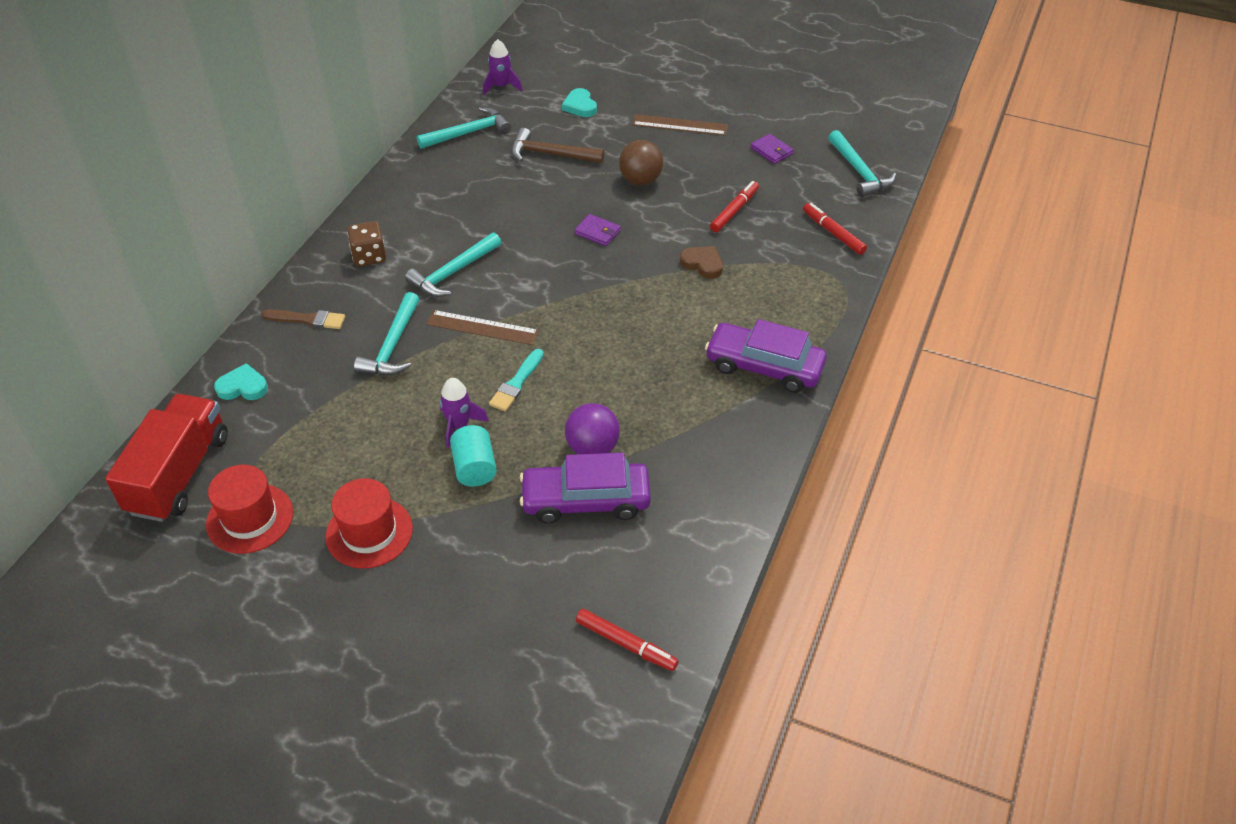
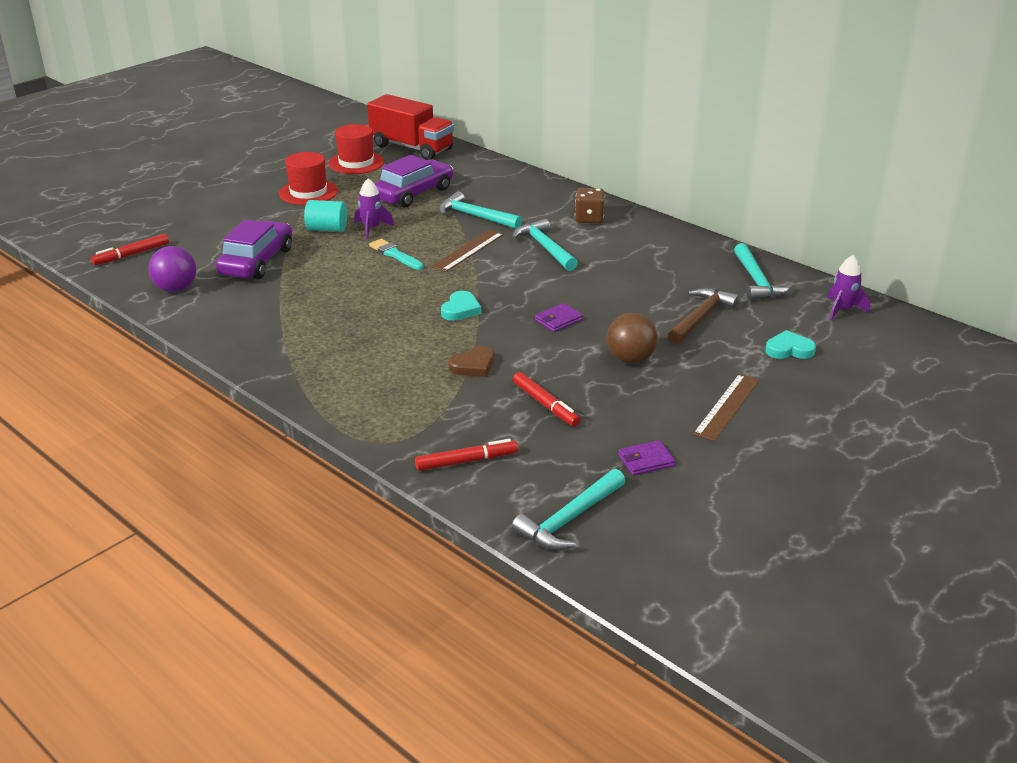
camera: 110 degrees right, 15 degrees down
turquoise heart [214,363,268,400] -> turquoise heart moved to [441,291,481,321]
brown brush [262,309,345,329] -> none
purple ball [565,403,620,454] -> purple ball moved to [149,246,196,292]
purple car [705,319,827,393] -> purple car moved to [374,155,453,208]
turquoise hammer [828,130,896,197] -> turquoise hammer turned 45 degrees counterclockwise [512,469,625,550]

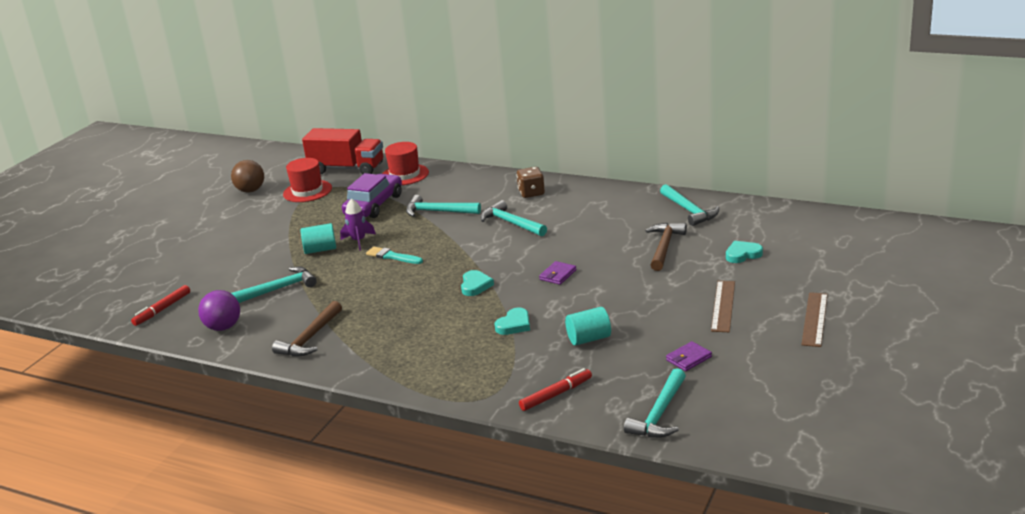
camera: 15 degrees left, 5 degrees down
purple car [216,220,292,279] -> turquoise hammer [231,267,317,303]
red hat [279,152,338,205] -> red hat moved to [382,142,429,185]
brown ruler [431,229,504,272] -> brown ruler moved to [801,292,828,347]
brown heart [449,346,494,377] -> turquoise heart [495,307,530,335]
red marker [513,372,581,426] -> turquoise cylinder [565,307,611,346]
brown ball [607,313,658,364] -> brown ball moved to [231,160,264,193]
purple rocket [828,255,870,321] -> none
none -> brown hammer [272,301,342,356]

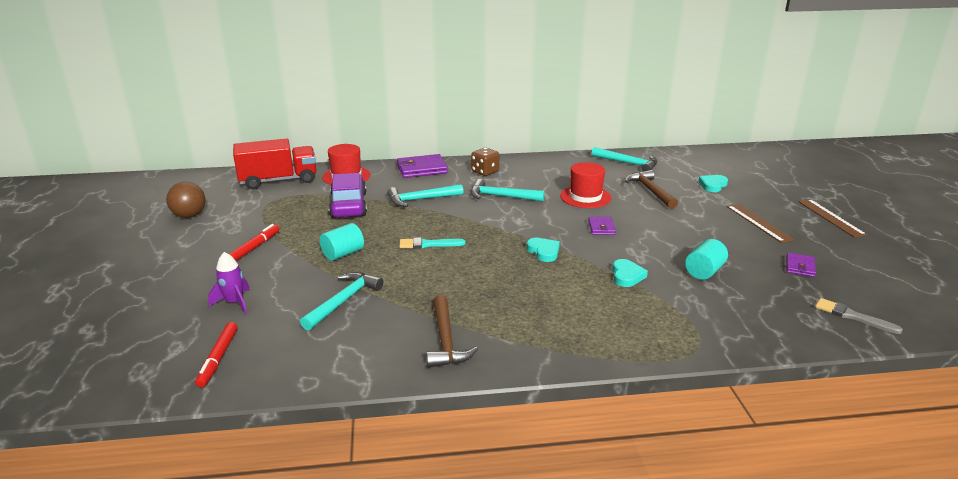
camera: 35 degrees left, 0 degrees up
purple ball [198,290,240,331] -> none
red hat [283,158,332,202] -> red hat moved to [560,162,611,208]
purple rocket [340,199,376,251] -> purple rocket moved to [208,252,250,314]
red marker [519,368,592,411] -> red marker moved to [229,224,279,261]
turquoise hammer [624,368,686,438] -> grey brush [815,298,903,334]
none -> purple wallet [397,154,448,178]

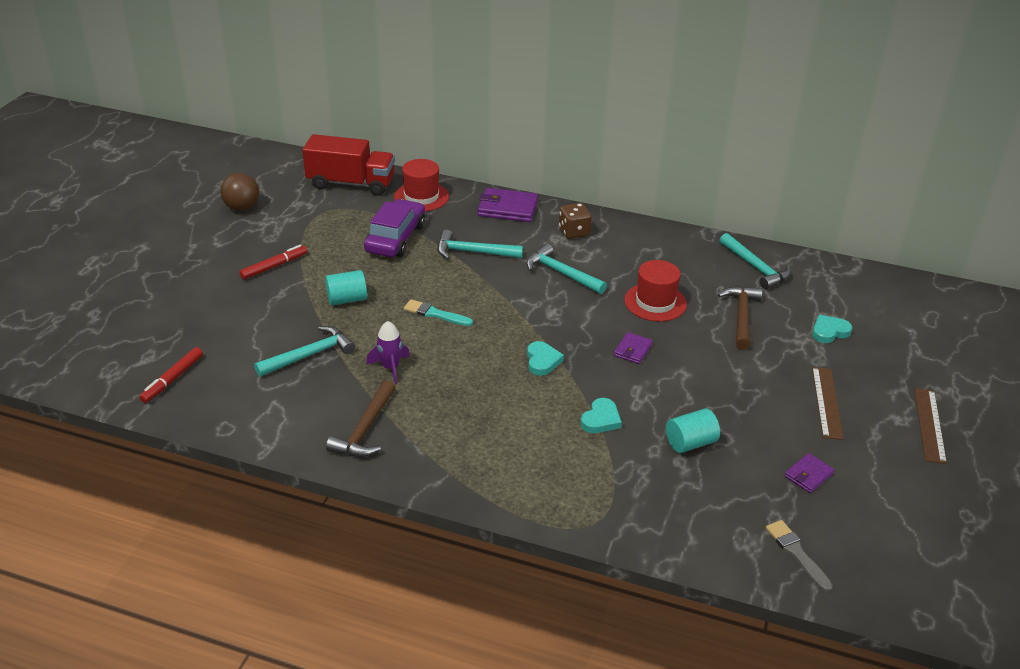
camera: 25 degrees right, 10 degrees up
purple rocket [208,252,250,314] -> purple rocket moved to [366,321,410,384]

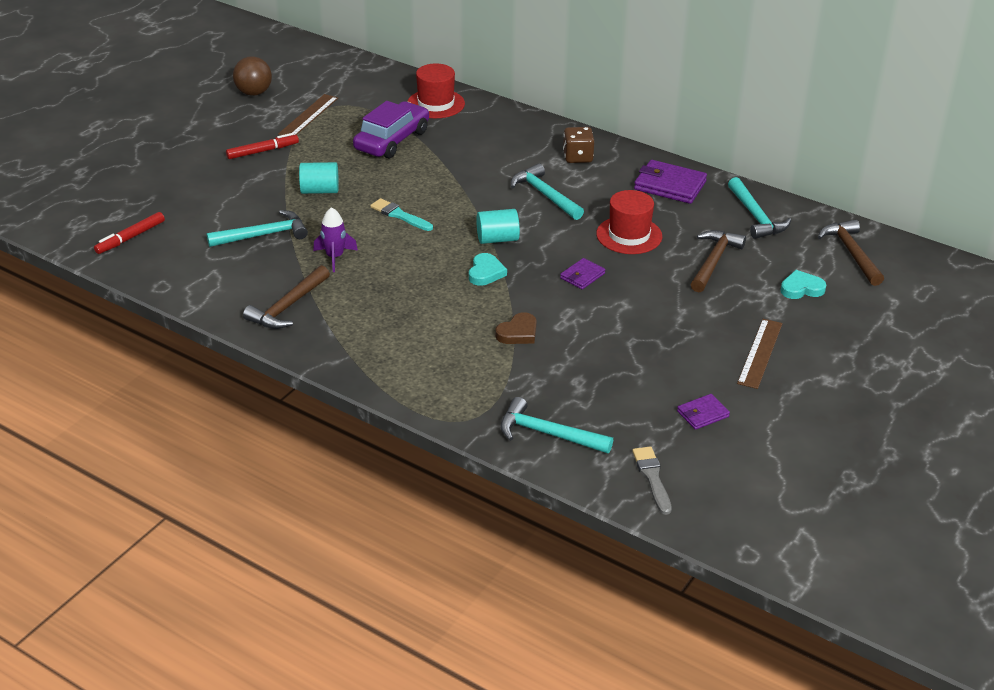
camera: 15 degrees right, 0 degrees up
red truck [303,134,395,196] -> none
turquoise hammer [438,230,523,259] -> turquoise hammer moved to [500,397,613,453]
purple wallet [478,188,538,222] -> purple wallet moved to [634,160,707,204]
turquoise heart [581,398,622,433] -> brown heart [495,312,537,344]
turquoise cylinder [666,408,720,453] -> turquoise cylinder moved to [476,209,520,244]
brown ruler [914,388,947,464] -> brown ruler moved to [278,94,338,135]
none -> brown hammer [818,219,884,286]

